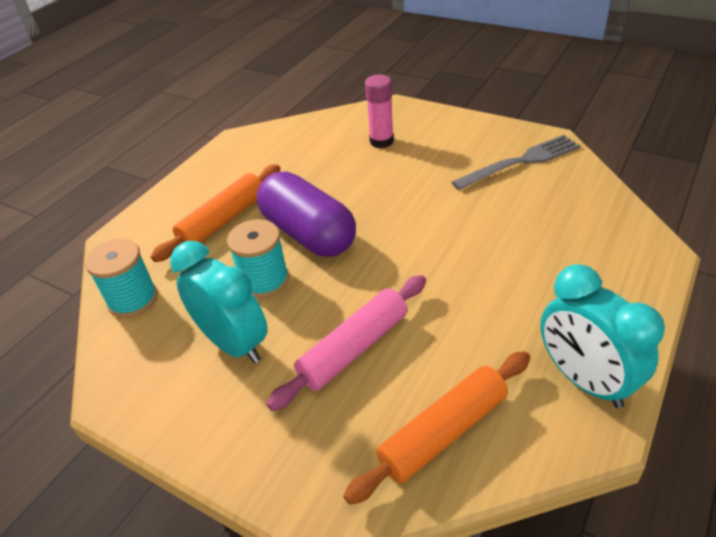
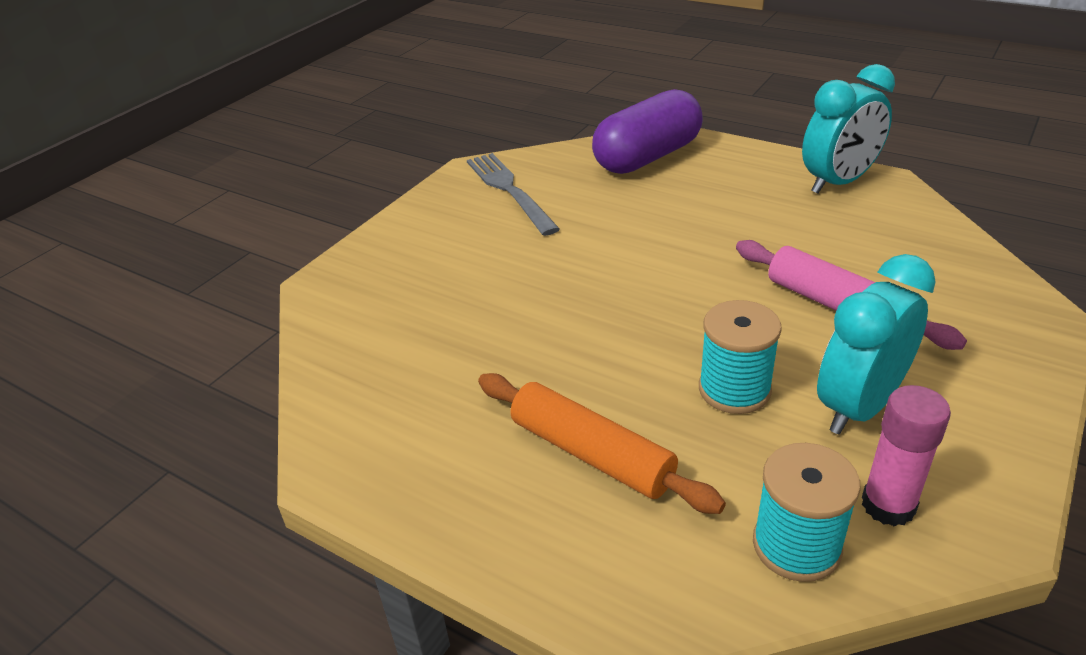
camera: 90 degrees left, 5 degrees down
purple capsule [257,172,356,257] -> purple capsule moved to [592,89,703,174]
orange rolling pin [343,351,530,505] -> none
pink glue stick [365,75,394,148] -> pink glue stick moved to [862,385,951,527]

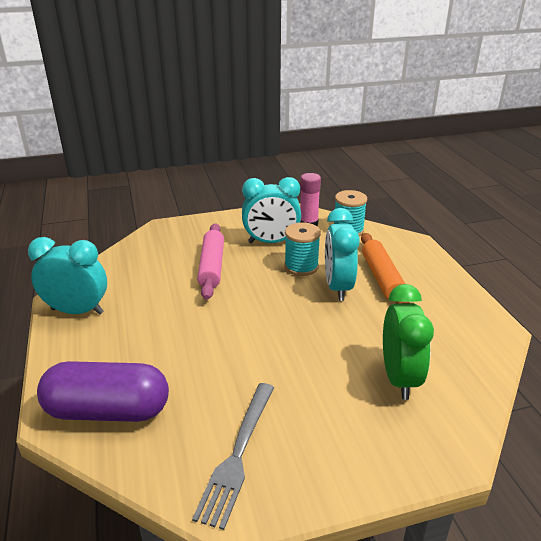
camera: 140 degrees left, 5 degrees down
none -> turquoise clock [325,208,360,301]
none -> green clock [383,284,434,400]

